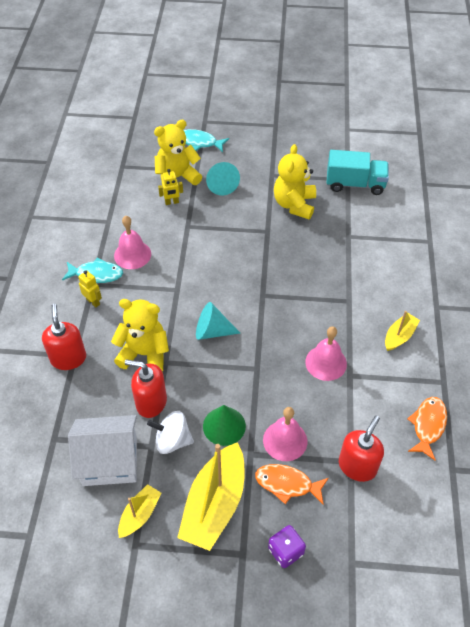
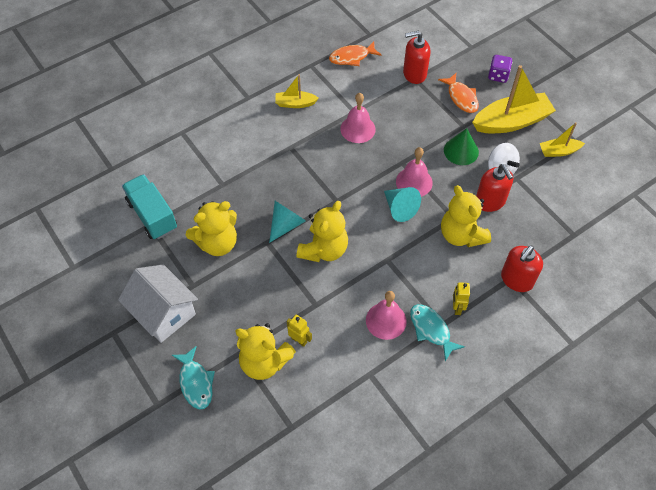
camera: 130 degrees left, 5 degrees up
white house [68,415,137,486] -> white house moved to [118,264,198,343]
turquoise cone [206,162,240,195] -> turquoise cone moved to [269,201,306,243]
pink bell [263,407,307,461] -> pink bell moved to [396,147,433,197]
none -> yellow teddy bear [297,201,348,262]

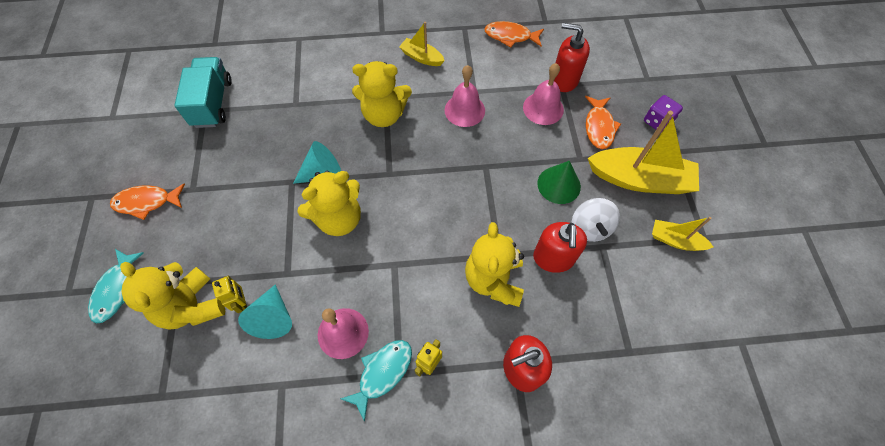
camera: 30 degrees right, 5 degrees up
white house [118,264,198,343] -> orange fish [110,184,185,220]
yellow teddy bear [186,201,237,256] -> yellow teddy bear moved to [352,61,412,127]
turquoise cone [384,187,421,222] -> turquoise cone moved to [238,284,292,339]
pink bell [396,147,433,197] -> pink bell moved to [523,63,564,125]
turquoise fish [410,304,465,361] -> turquoise fish turned 45 degrees clockwise [340,340,412,422]

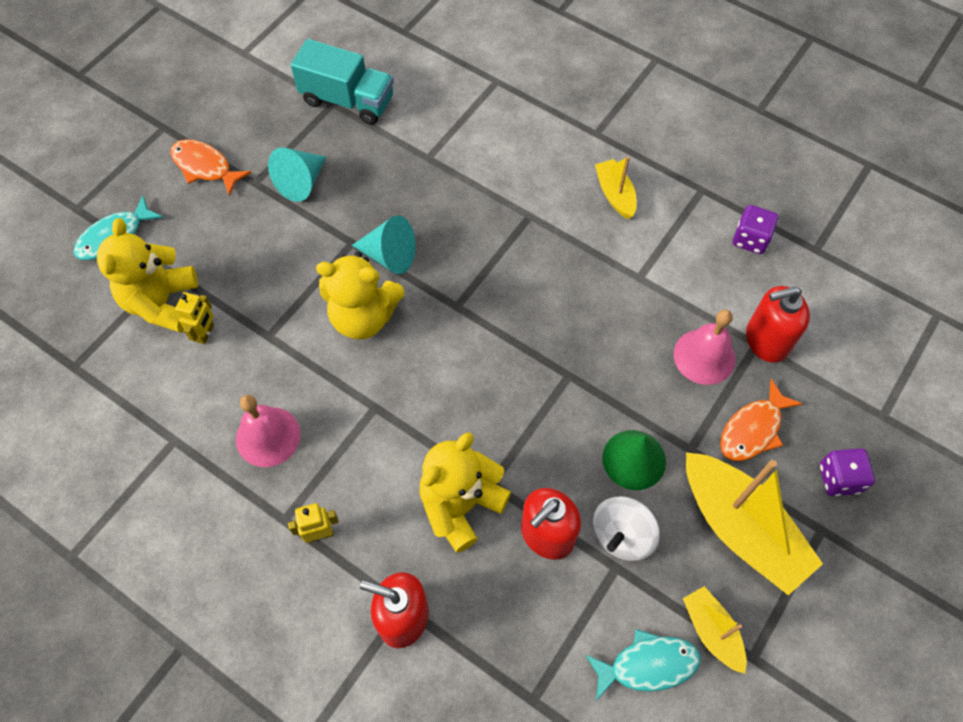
camera: 40 degrees right, 0 degrees up
turquoise truck [174,57,232,128] -> turquoise truck turned 75 degrees clockwise [291,39,394,125]
turquoise cone [238,284,292,339] -> turquoise cone moved to [268,148,326,202]
turquoise fish [340,340,412,422] -> turquoise fish moved to [585,629,701,701]
yellow teddy bear [352,61,412,127] -> none
pink bell [445,65,485,127] -> none
orange fish [484,21,544,48] -> purple dice [733,205,779,254]
red soap dispenser [554,23,590,92] -> red soap dispenser turned 75 degrees counterclockwise [746,286,810,363]

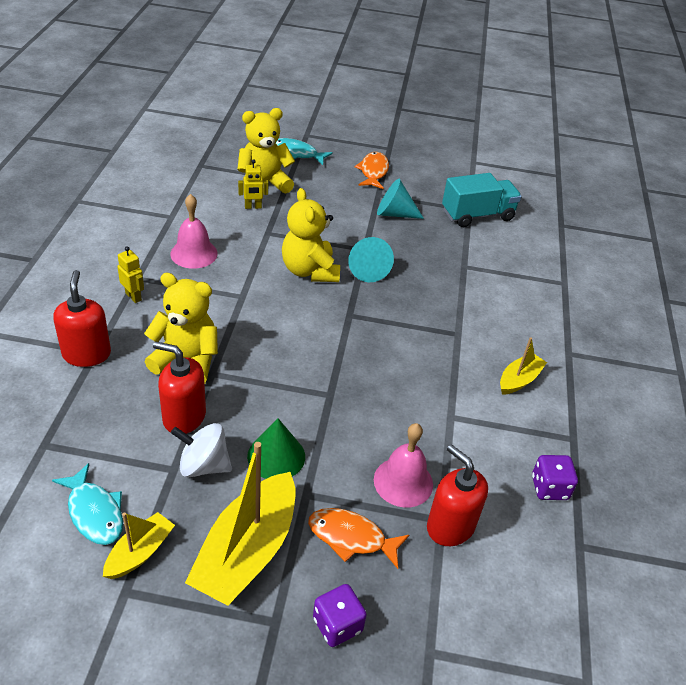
camera: 60 degrees right, 20 degrees down
turquoise truck [291,39,394,125] -> turquoise truck turned 105 degrees counterclockwise [442,173,522,227]

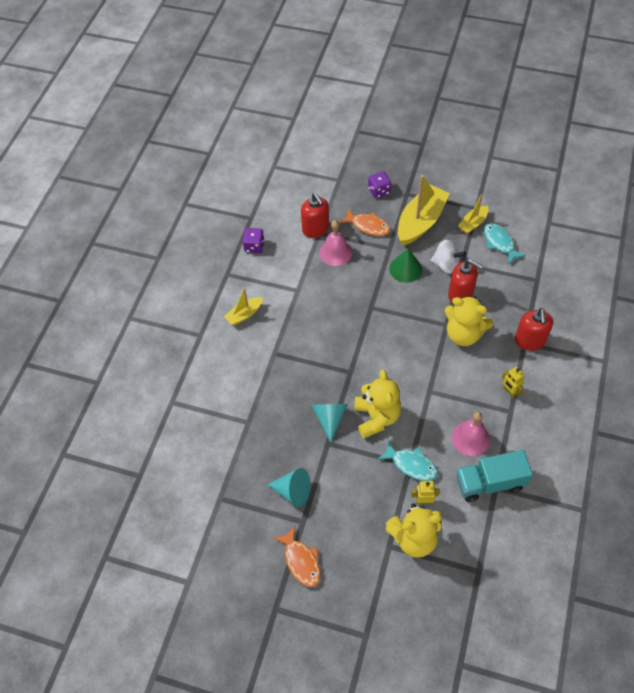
camera: 165 degrees left, 15 degrees up
turquoise fish [276,138,333,165] -> turquoise fish moved to [377,440,438,481]
orange fish [354,152,389,189] -> orange fish turned 45 degrees counterclockwise [273,525,320,587]
turquoise truck [442,173,522,227] -> turquoise truck moved to [456,450,533,502]

